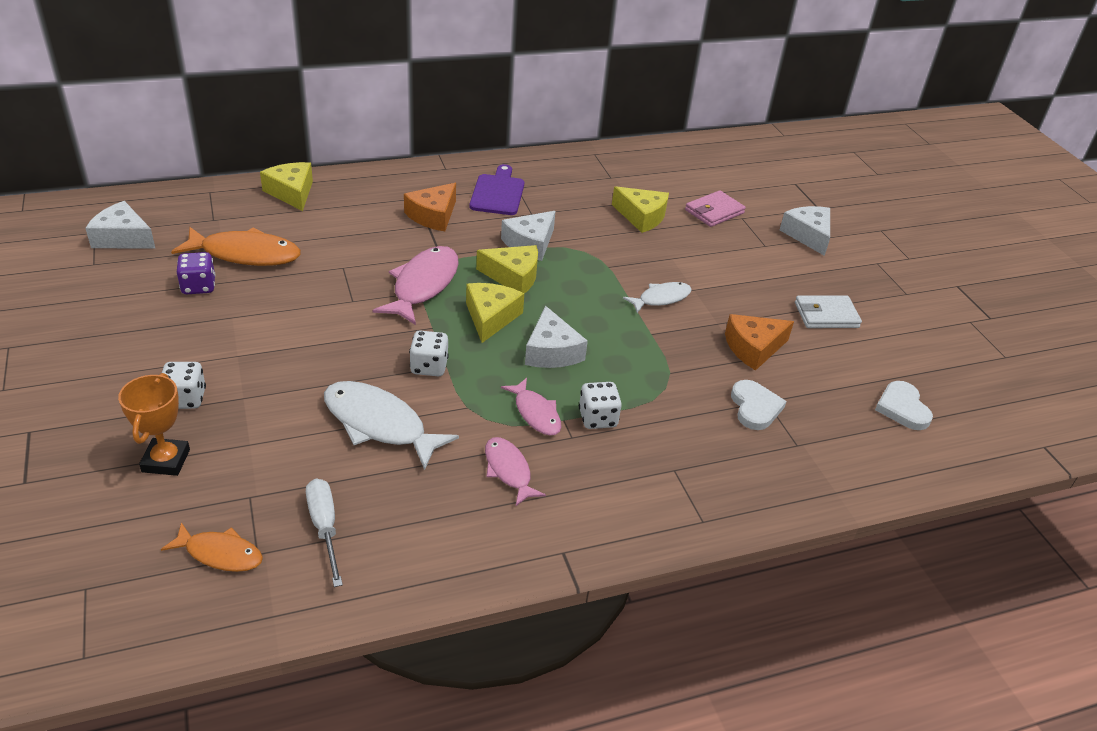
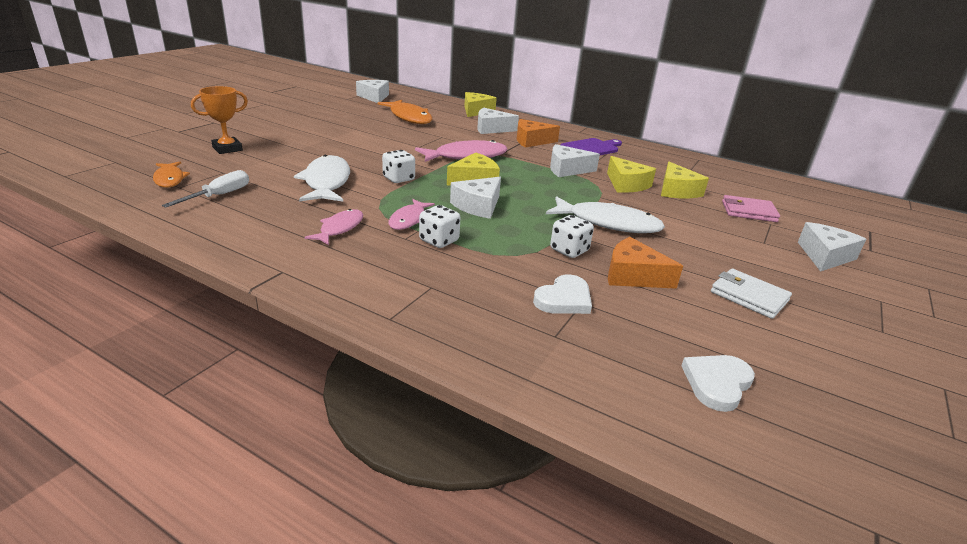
camera: 50 degrees right, 10 degrees down
white dice [162,362,206,409] -> white dice moved to [550,215,594,258]
purple dice [177,252,216,294] -> none
yellow cheese [476,245,538,294] -> yellow cheese moved to [607,156,656,193]
white fish [623,282,692,313] -> white fish [546,196,665,233], size x1.70
none -> white cheese [477,108,519,134]

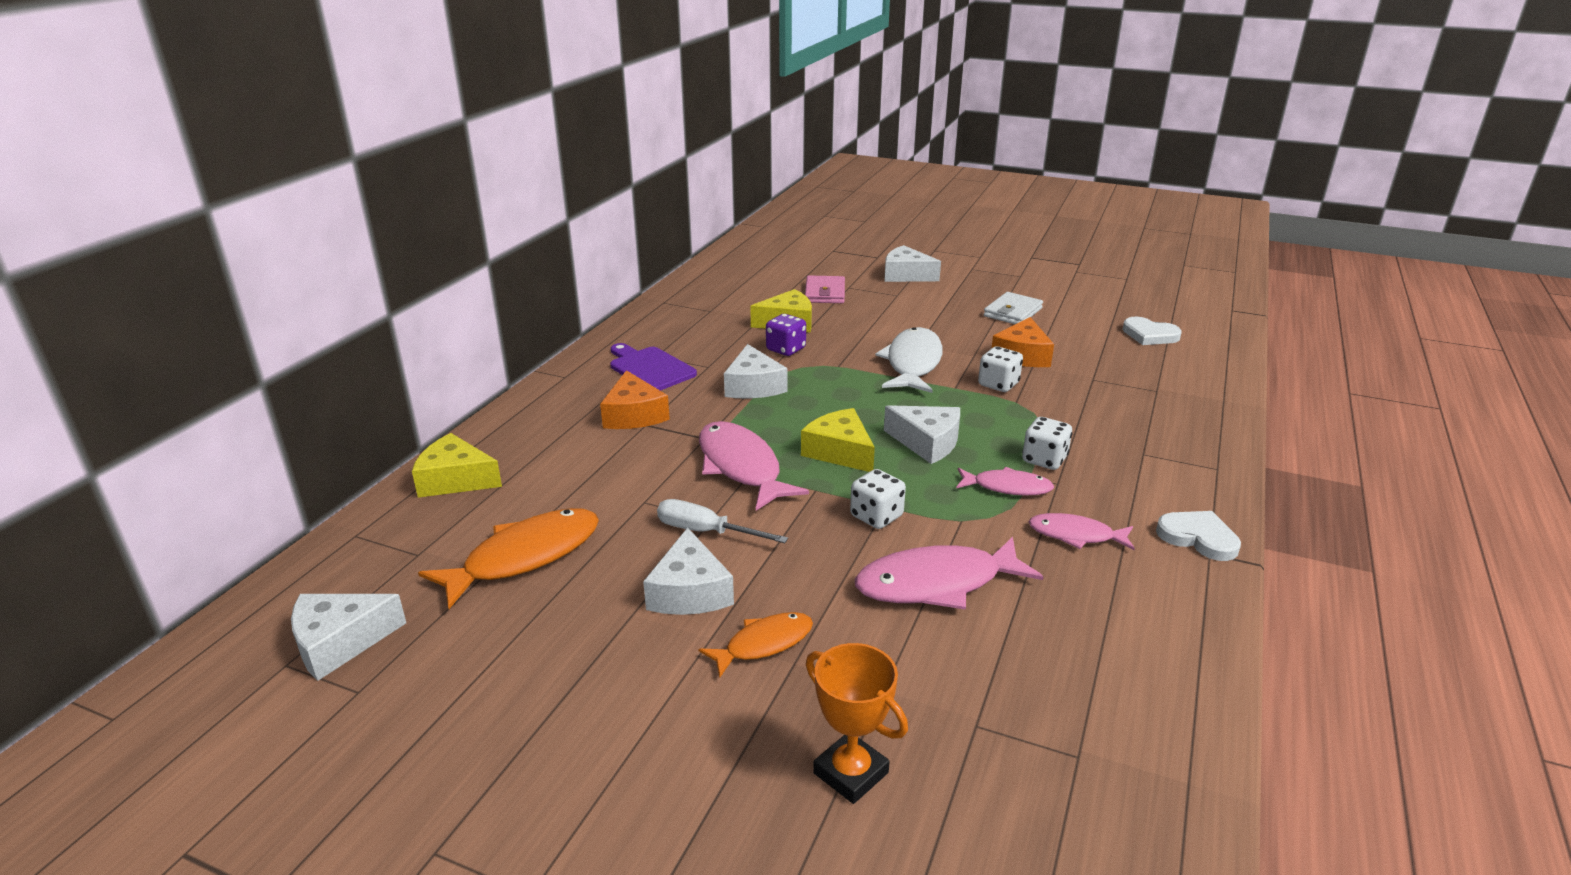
camera: 95 degrees left, 0 degrees up
orange fish [153,162,190,188] -> orange fish moved to [699,612,813,677]
white screwdriver [162,170,249,208] -> white screwdriver moved to [657,499,788,543]
white fish [294,155,350,202] -> pink fish [855,537,1043,610]
white cheese [477,108,519,134] -> white cheese moved to [643,527,734,615]
white heart [533,274,592,314] -> white heart moved to [1156,511,1241,561]
yellow cheese [607,156,656,193] -> purple dice [766,314,806,356]

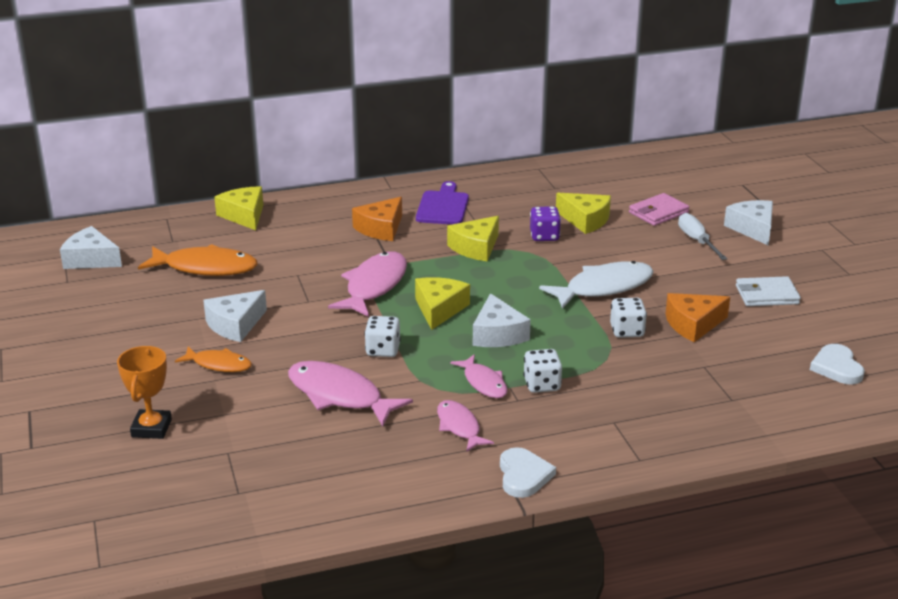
camera: 50 degrees right, 0 degrees up
white screwdriver [657,499,788,543] -> white screwdriver moved to [678,213,727,260]
white cheese [724,344,787,398] -> yellow cheese [447,216,499,261]

